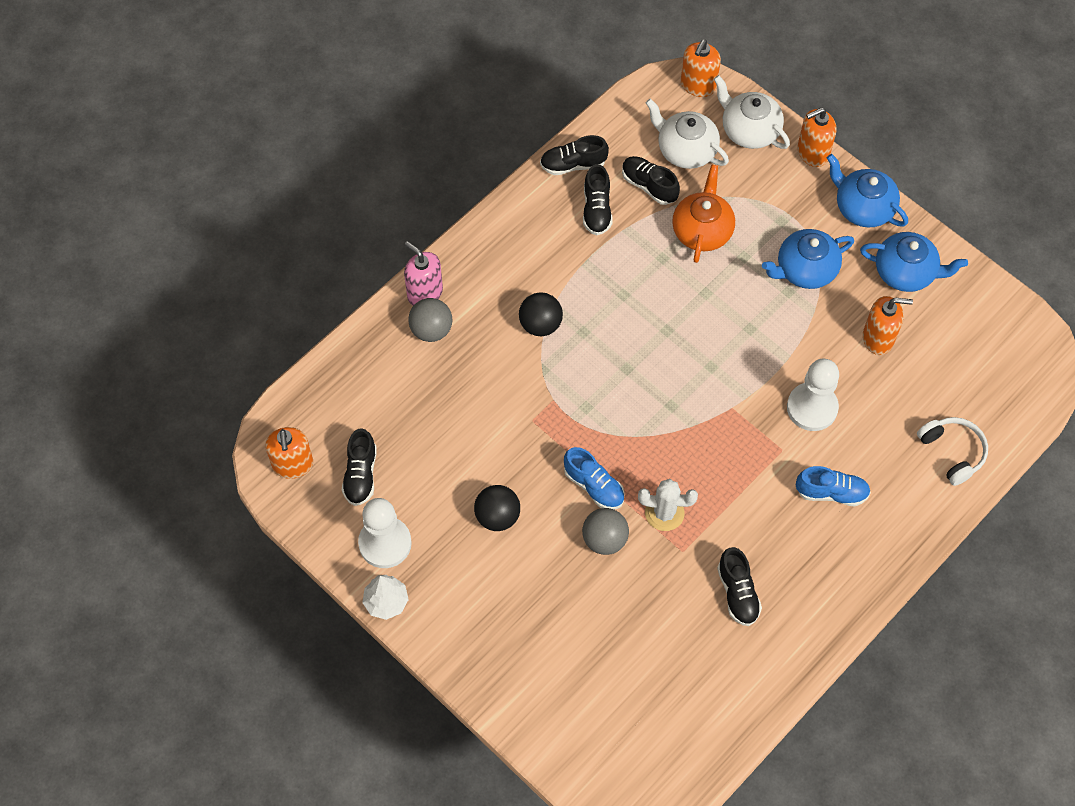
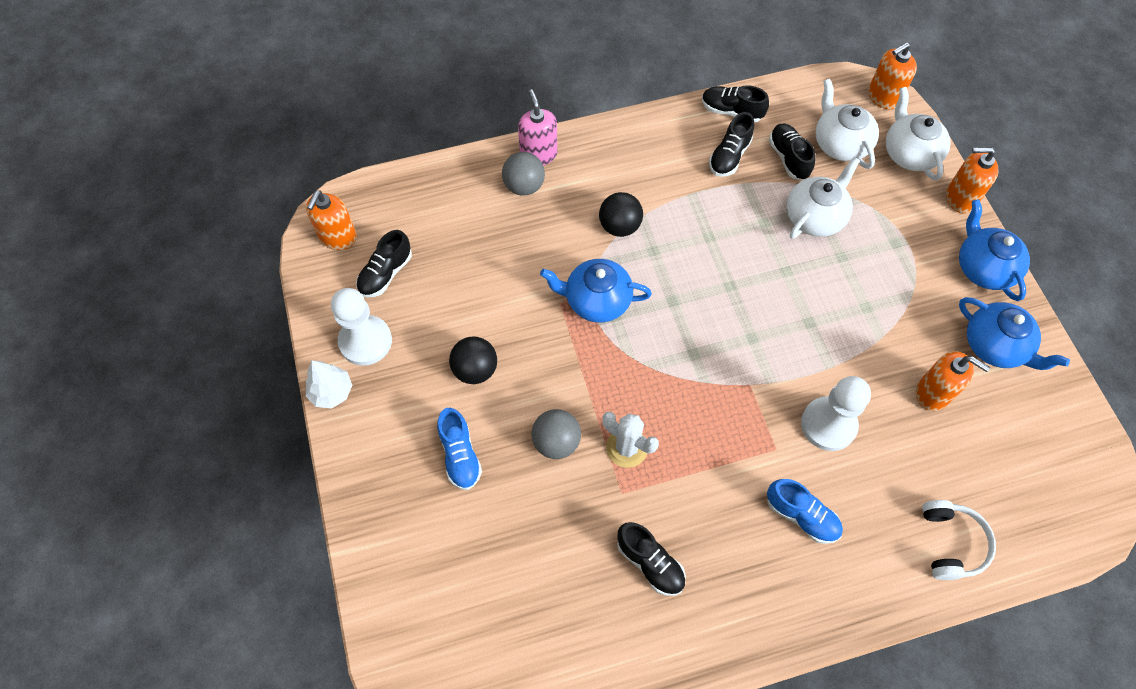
camera: 30 degrees right, 0 degrees up
blue shoe [564,447,625,510] -> blue shoe moved to [437,408,482,490]
orange teapot [672,164,735,263] -> white teapot [787,157,860,239]
black shoe [717,547,762,626] -> black shoe turned 60 degrees counterclockwise [617,522,686,596]
blue teapot [762,229,854,289] -> blue teapot moved to [540,259,652,323]

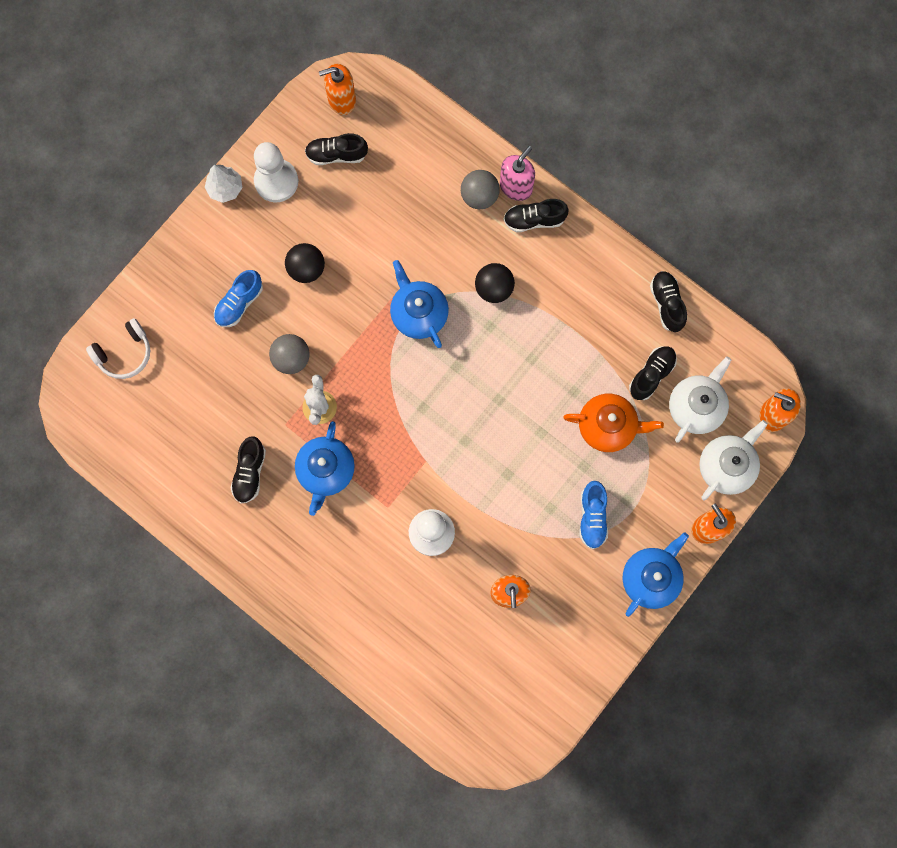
camera: 55 degrees right, 15 degrees up
black shoe [709,112,754,177] -> black shoe moved to [504,199,569,232]
blue shoe [767,479,843,544] -> blue shoe moved to [579,481,608,549]
white teapot [787,157,860,239] -> orange teapot [563,394,664,452]
white headphones [922,500,996,580] -> white headphones moved to [86,318,150,379]
blue teapot [959,297,1070,370] -> blue teapot moved to [295,421,355,516]

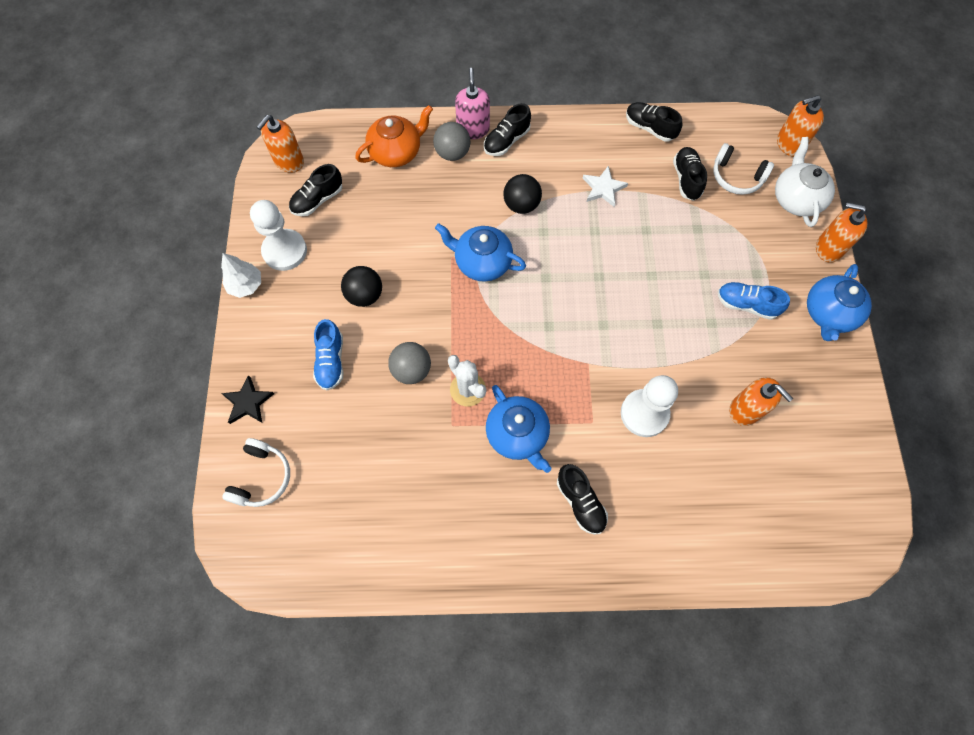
camera: 40 degrees left, 10 degrees down
black shoe [231,436,266,504] -> black shoe moved to [557,464,608,535]
orange teapot [563,394,664,452] -> orange teapot moved to [355,105,433,167]
blue shoe [579,481,608,549] -> blue shoe turned 150 degrees clockwise [718,282,790,320]
blue teapot [622,532,689,617] -> blue teapot turned 150 degrees counterclockwise [807,264,872,341]
white teapot [669,356,731,443] -> white headphones [713,143,774,195]
none -> black star [221,375,274,424]
none -> white star [583,166,628,207]

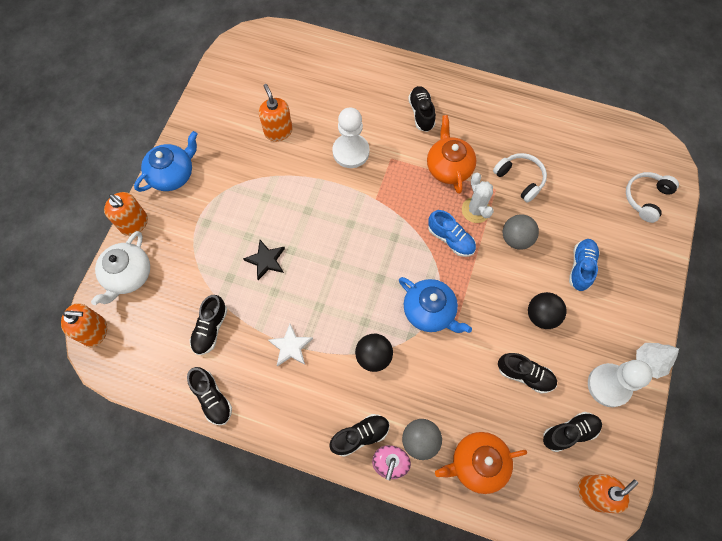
camera: 160 degrees left, 0 degrees up
black star [221,375,274,424] -> black star moved to [243,240,285,280]
blue teapot [486,385,551,473] -> orange teapot [427,115,477,194]
white headphones [713,143,774,195] -> white headphones moved to [493,153,547,203]
blue shoe [718,282,790,320] -> blue shoe moved to [428,210,476,257]
none -> black shoe [498,353,557,394]

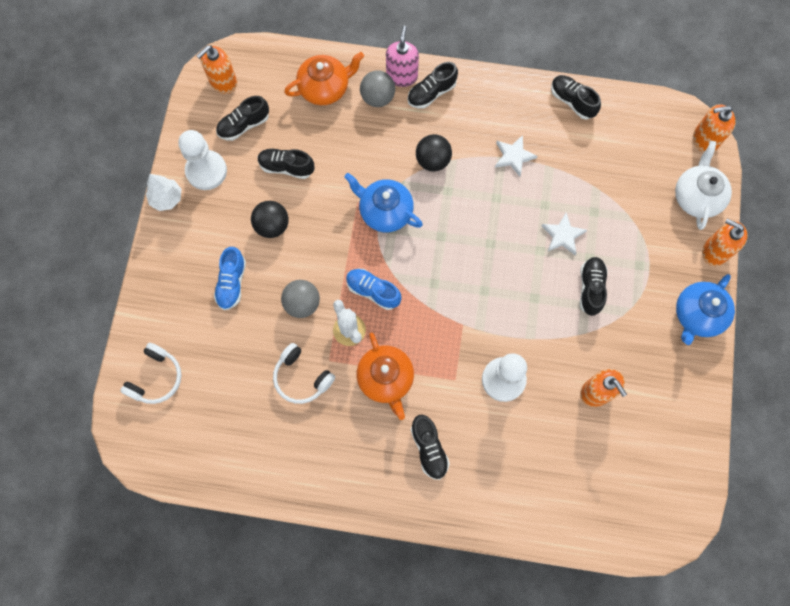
camera: 170 degrees right, 5 degrees up
black shoe [190,295,228,355] -> black shoe moved to [580,257,608,316]
black star [243,240,285,280] -> white star [542,213,587,255]

